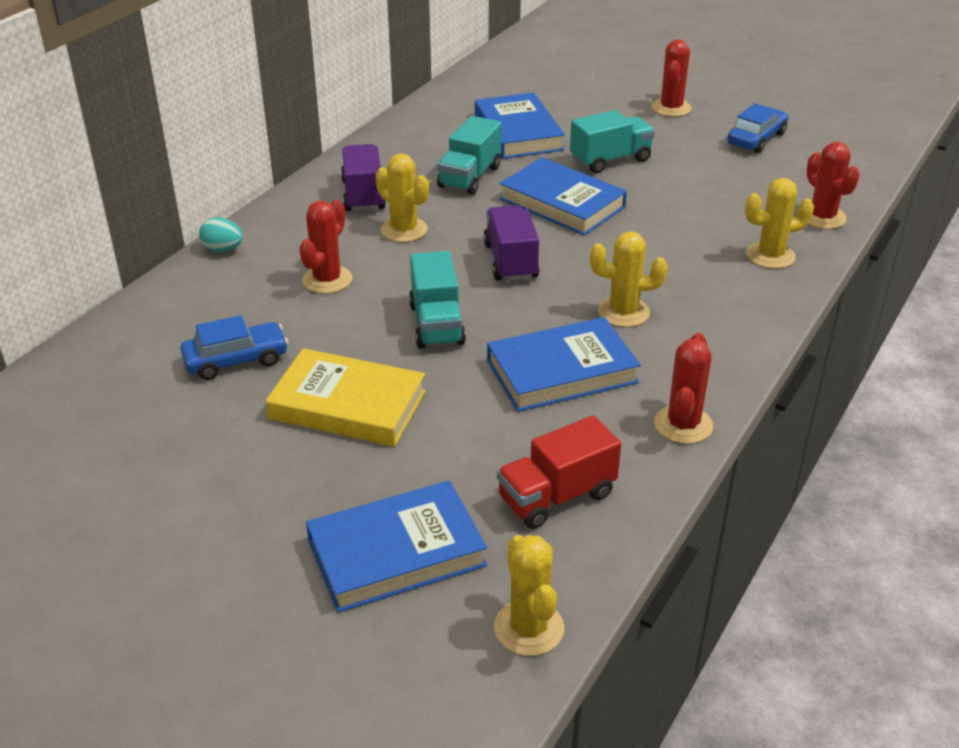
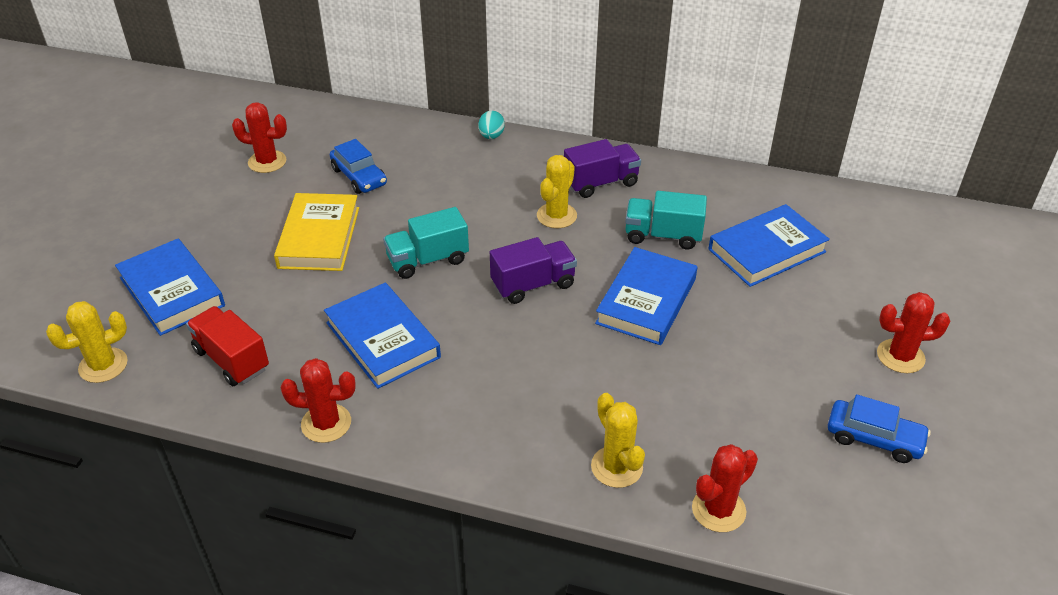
camera: 75 degrees right, 5 degrees up
red cactus [299,200,352,294] -> red cactus moved to [232,102,287,173]
turquoise truck [570,110,655,173] -> none
yellow cactus [590,231,667,327] -> none

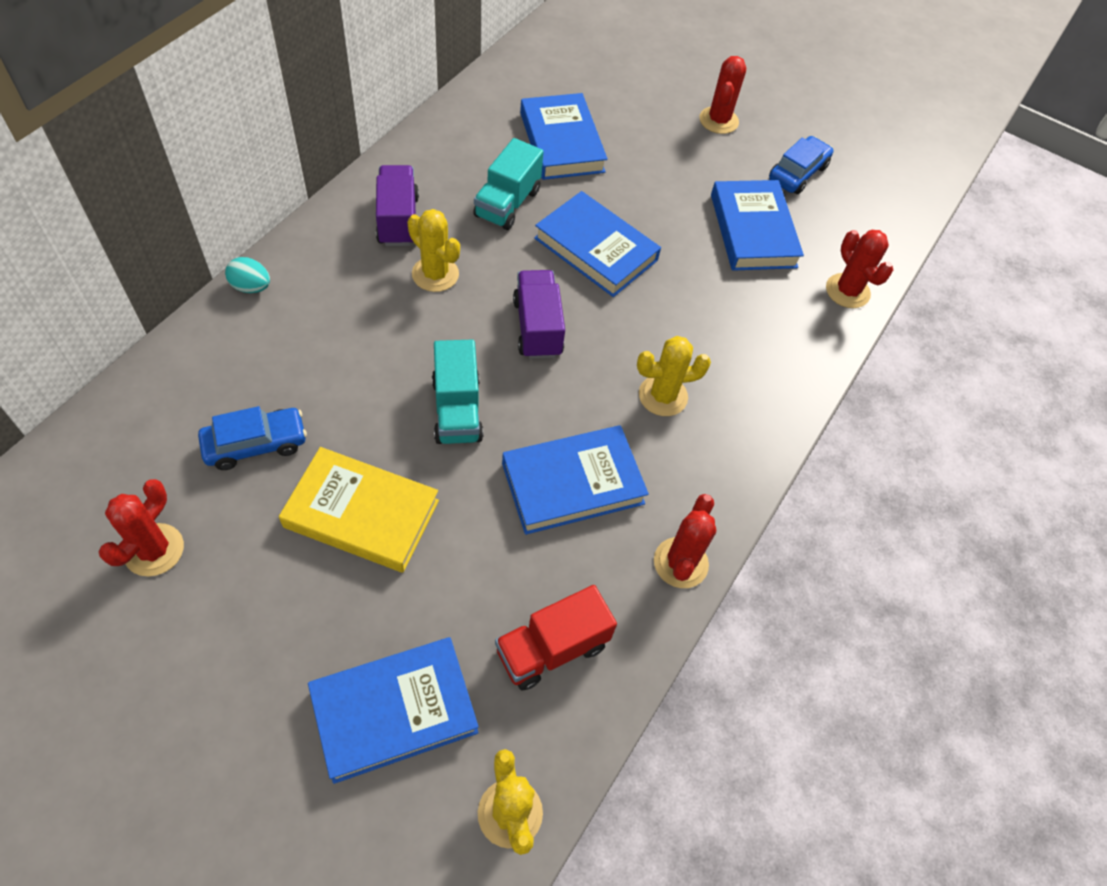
camera: 80 degrees left, 15 degrees up
yellow cactus [591,393,645,488] -> yellow cactus moved to [637,336,711,416]
none -> blue book [711,180,804,271]

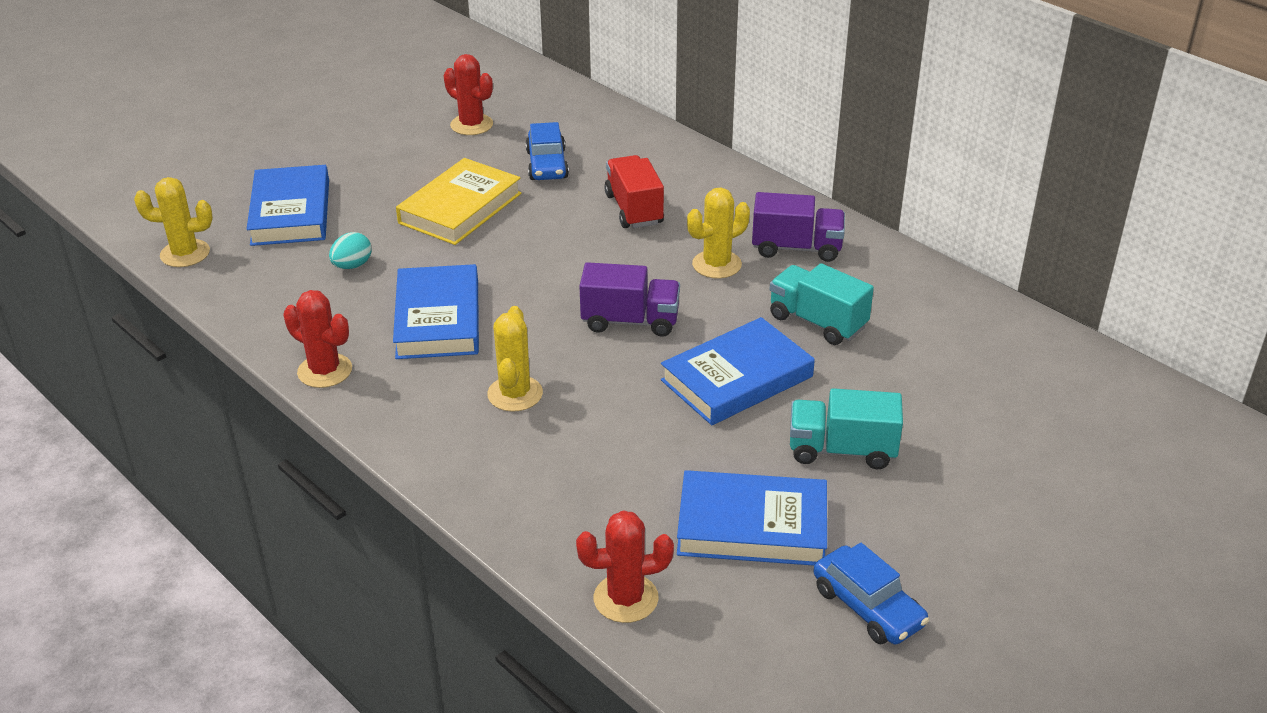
camera: 110 degrees right, 20 degrees down
turquoise egg [225,257,270,293] -> turquoise egg moved to [329,232,371,269]
turquoise truck [432,340,483,444] -> turquoise truck moved to [790,388,903,469]
red truck [495,585,617,691] -> red truck moved to [605,155,664,228]
blue book [520,93,608,180] -> none
red cactus [699,56,746,134] -> none

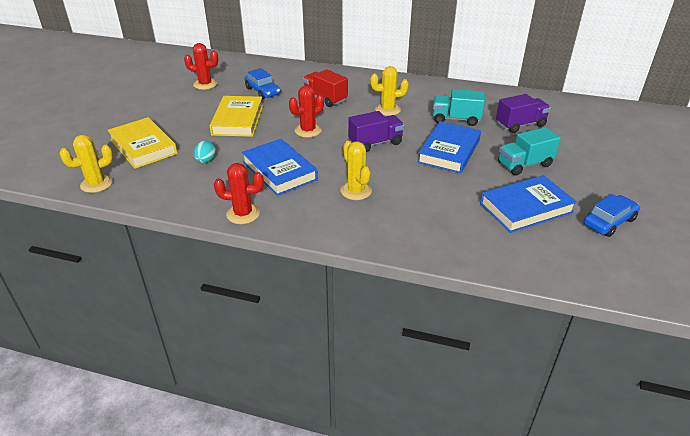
camera: 30 degrees left, 0 degrees up
blue book [247,165,329,246] -> yellow book [107,117,177,169]
red cactus [576,511,674,623] -> red cactus moved to [289,85,324,138]
yellow cactus [687,187,750,279] -> yellow cactus turned 60 degrees clockwise [370,66,409,116]
purple truck [752,192,845,262] -> purple truck moved to [496,94,551,133]
blue car [814,543,929,645] -> blue car turned 60 degrees counterclockwise [584,194,640,237]

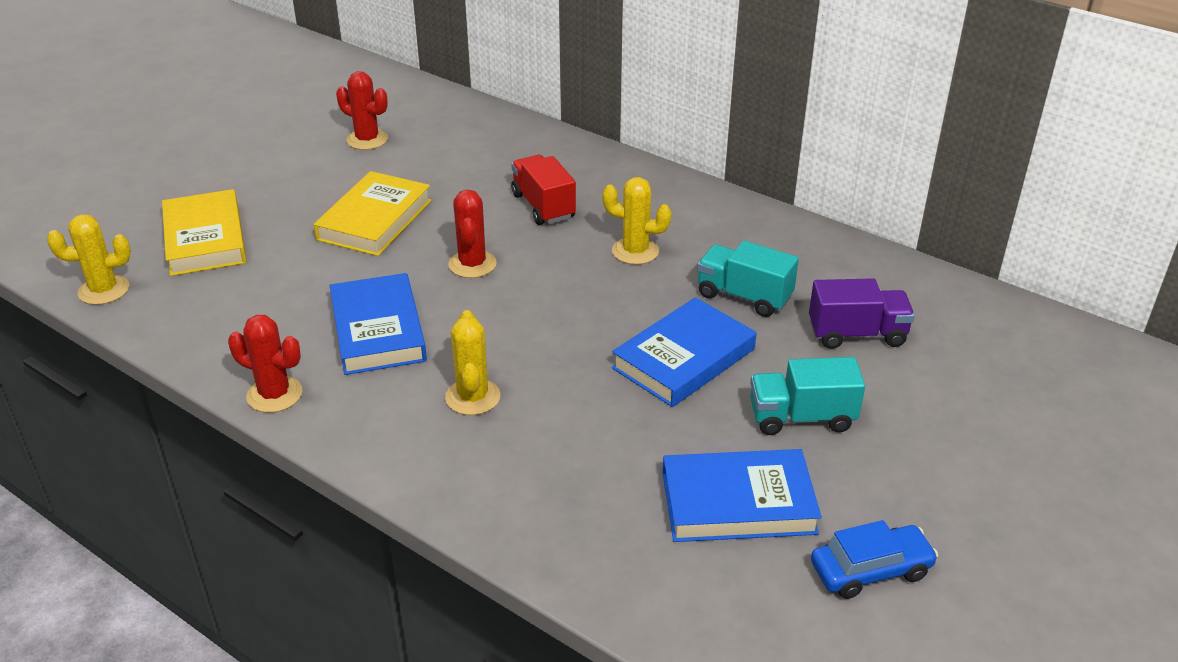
camera: 20 degrees right, 0 degrees up
turquoise egg [194,141,216,163] -> none
blue car [244,68,280,99] -> none
red cactus [289,85,324,138] -> red cactus turned 75 degrees counterclockwise [448,189,497,278]
purple truck [348,111,404,152] -> none

